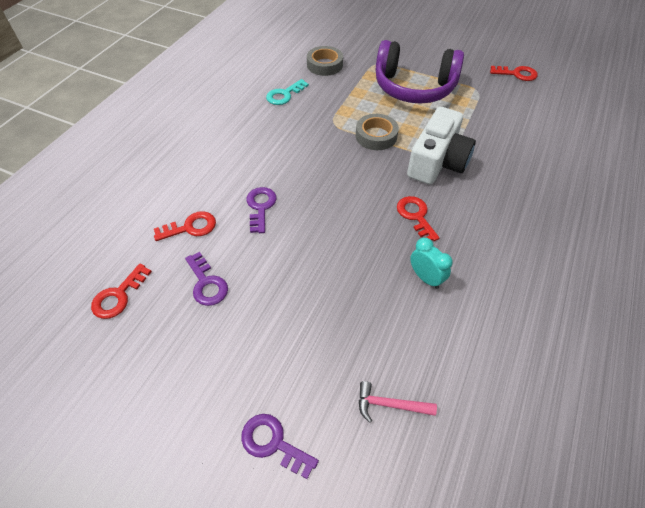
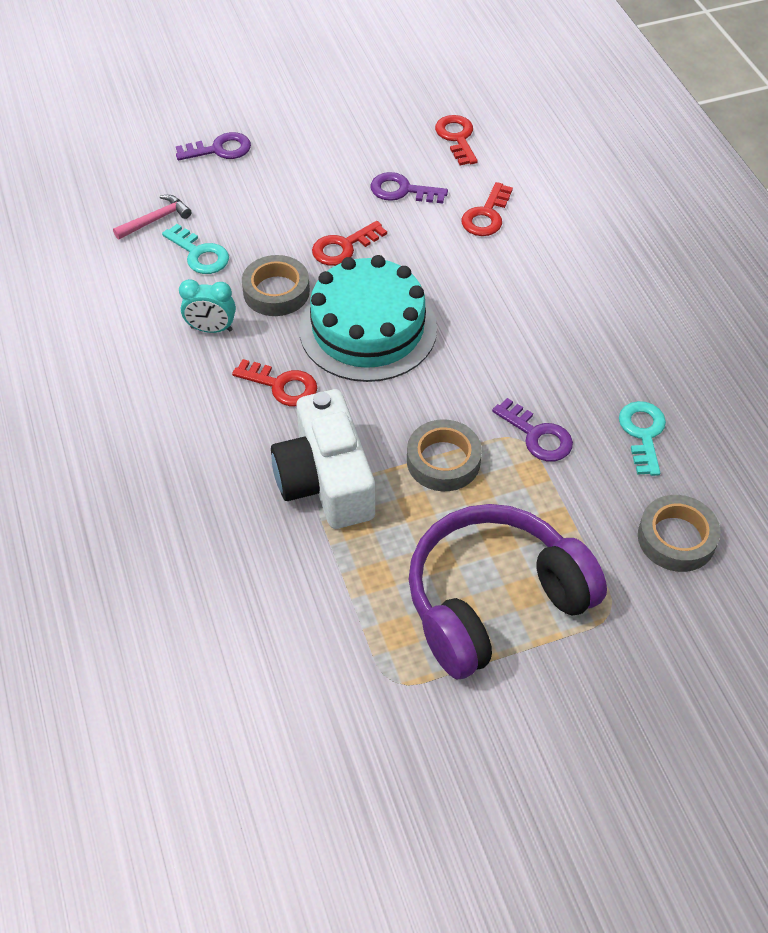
camera: 135 degrees right, 0 degrees up
purple key [247,187,277,233] -> purple key moved to [492,398,573,461]
red key [490,66,538,81] -> red key moved to [312,221,387,266]
none -> turquoise key [162,224,229,274]
none -> grey tape [242,255,310,316]
none -> turquoise cake [299,255,437,382]

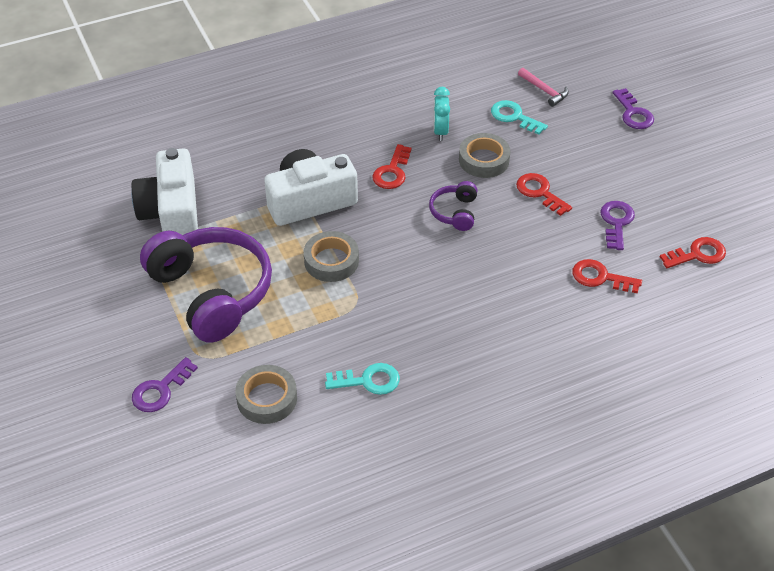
camera: 85 degrees right, 5 degrees down
turquoise key [162,224,229,274] -> turquoise key turned 90 degrees clockwise [491,100,548,135]
turquoise cake [299,255,437,382] -> purple headphones [429,181,478,231]
purple key [492,398,573,461] -> purple key moved to [132,357,198,412]
none -> white camera [131,148,198,235]

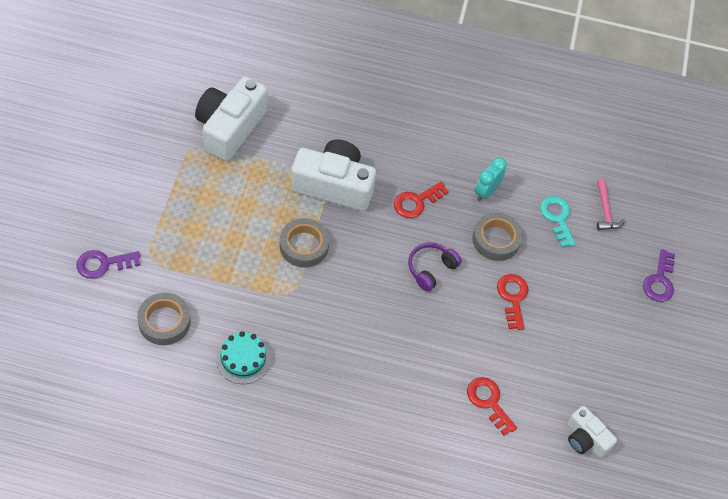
camera: 30 degrees right, 10 degrees up
purple headphones [140,227,272,343] -> none
turquoise key [325,363,400,395] -> turquoise cake [216,331,271,384]
purple key [600,201,635,250] -> none
red key [660,237,726,268] -> white camera [567,406,617,458]

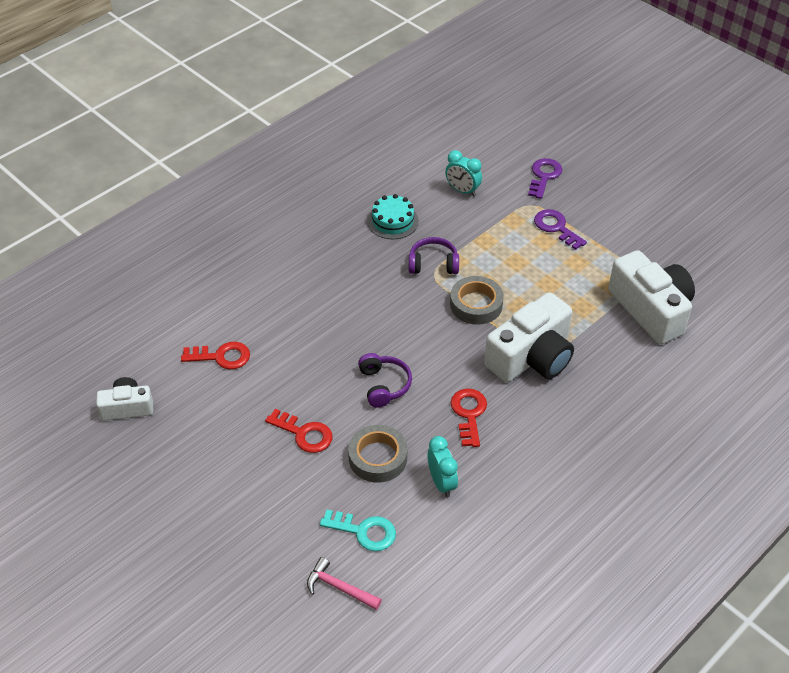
camera: 130 degrees right, 10 degrees down
grey tape [137,293,191,345] -> turquoise clock [445,150,482,196]
purple key [643,249,675,302] -> purple key moved to [534,209,587,250]
none -> purple headphones [409,237,459,274]

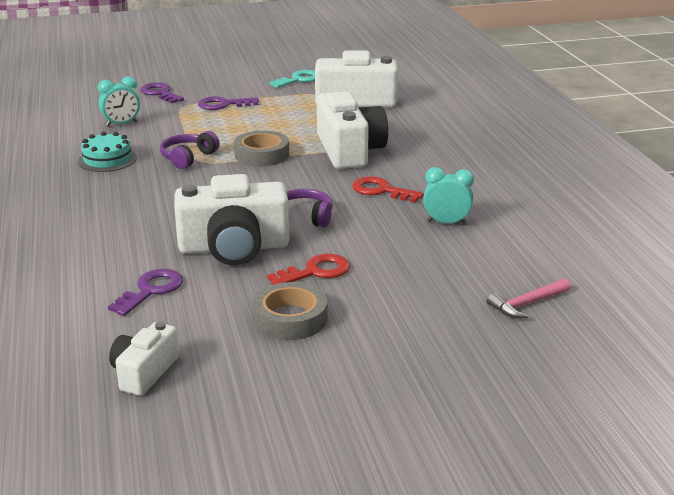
camera: 60 degrees left, 20 degrees down
red key [181,342,250,369] -> purple key [108,269,183,316]
turquoise key [320,510,396,551] -> turquoise key moved to [269,70,315,88]
grey tape [348,425,407,483] -> grey tape moved to [252,282,327,340]
none -> white camera [174,174,289,265]

